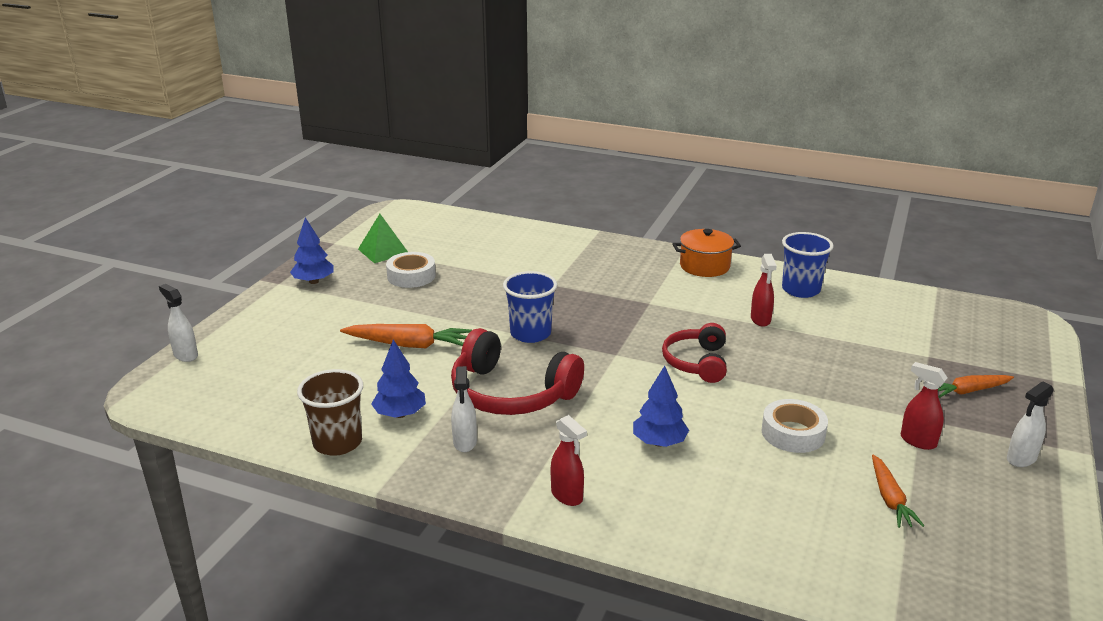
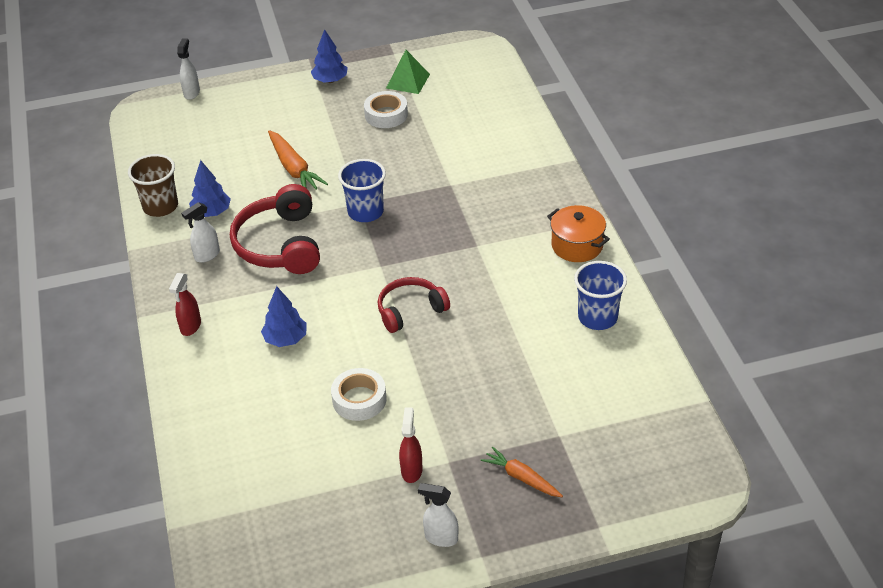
camera: 55 degrees right, 15 degrees up
red spray bottle [751,254,777,327] -> none
orange carrot [872,454,924,528] -> none

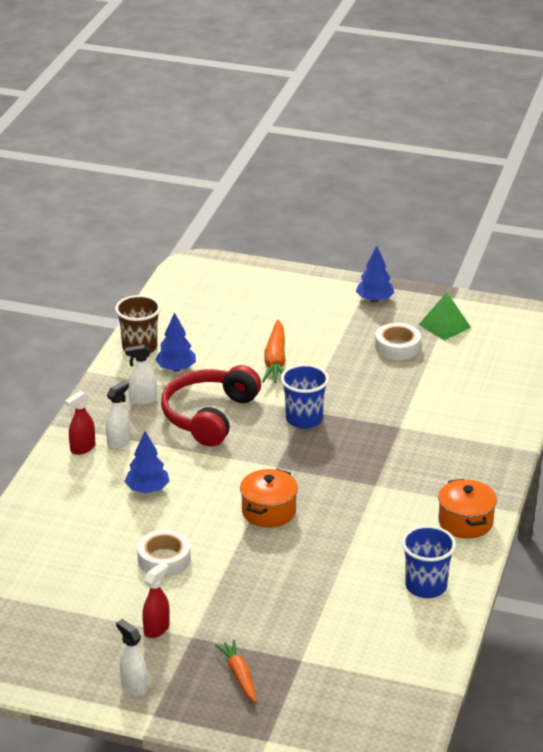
camera: 30 degrees right, 10 degrees down
white spray bottle [177,38,200,100] -> white spray bottle moved to [106,381,131,449]
red headphones [378,277,450,333] -> orange pot [240,469,298,528]

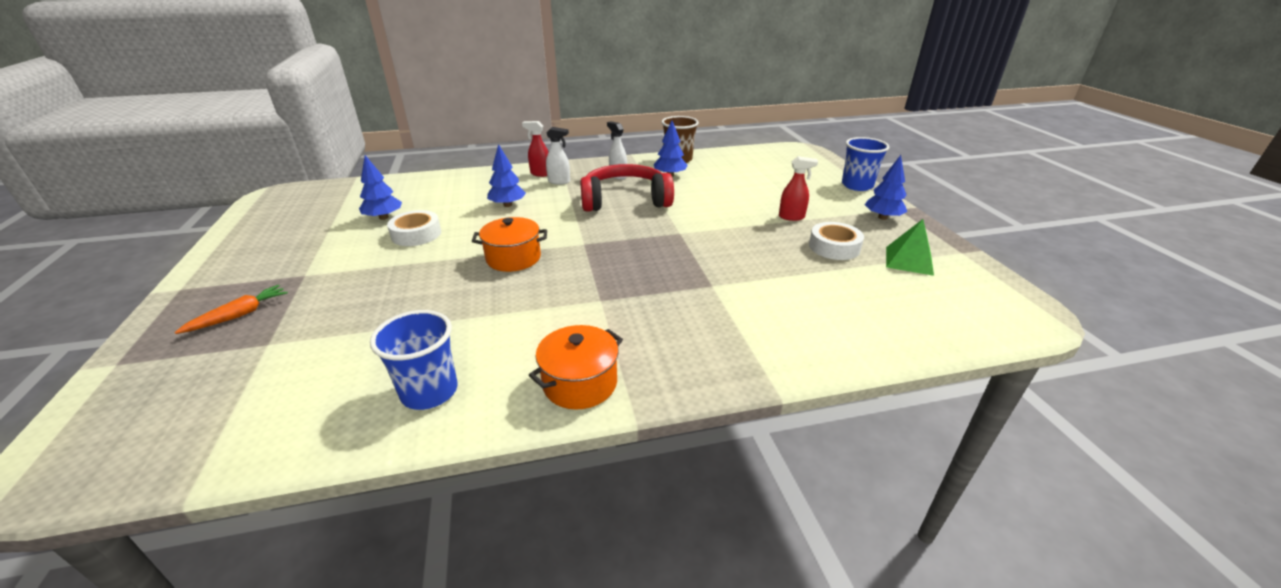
camera: 60 degrees right, 0 degrees up
white spray bottle [116,619,148,696] -> none
red spray bottle [142,562,170,638] -> red spray bottle moved to [779,156,818,221]
orange carrot [262,320,286,383] -> none
blue cup [281,364,329,429] -> blue cup moved to [842,137,889,191]
none -> blue tree [359,155,402,220]

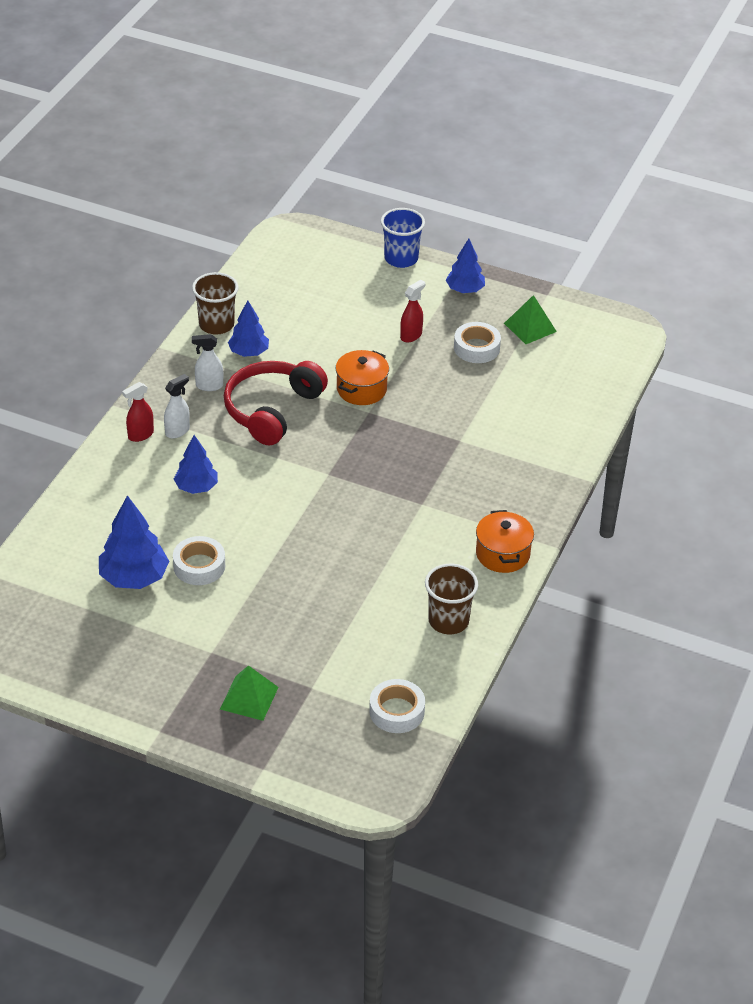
camera: 55 degrees left, 10 degrees up
orange carrot [174,285,288,334] -> green pyramid [220,665,279,721]
blue tree [359,155,402,220] -> blue tree [99,495,169,589], size x1.53
blue cup [370,310,458,410] -> brown cup [425,564,478,634]
orange pot [472,217,547,272] -> orange pot moved to [336,350,389,405]
none -> white tape [369,679,425,733]

